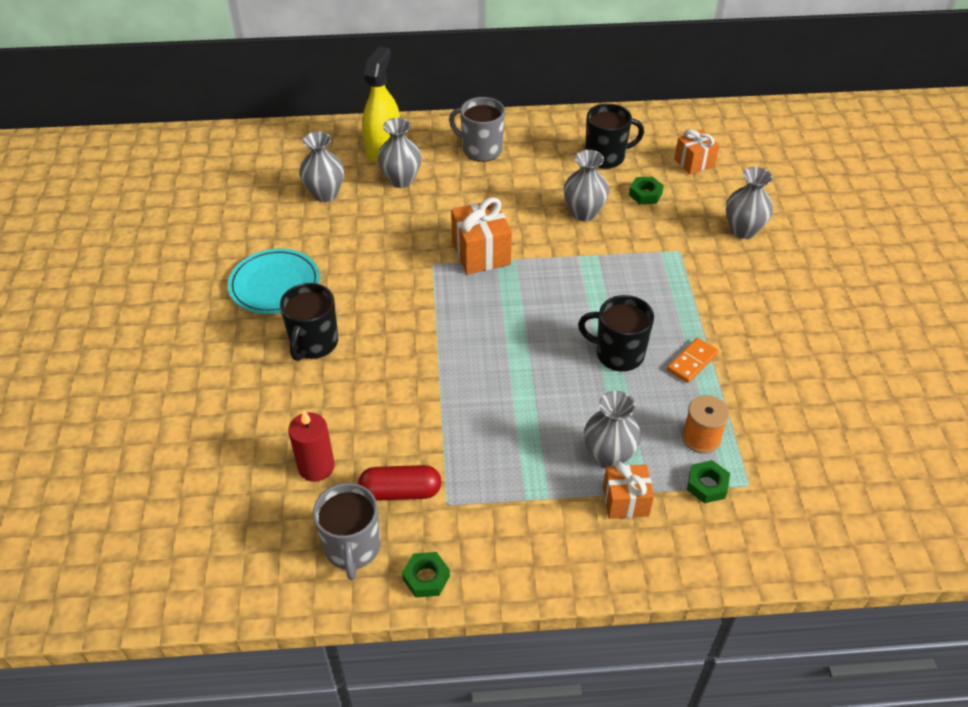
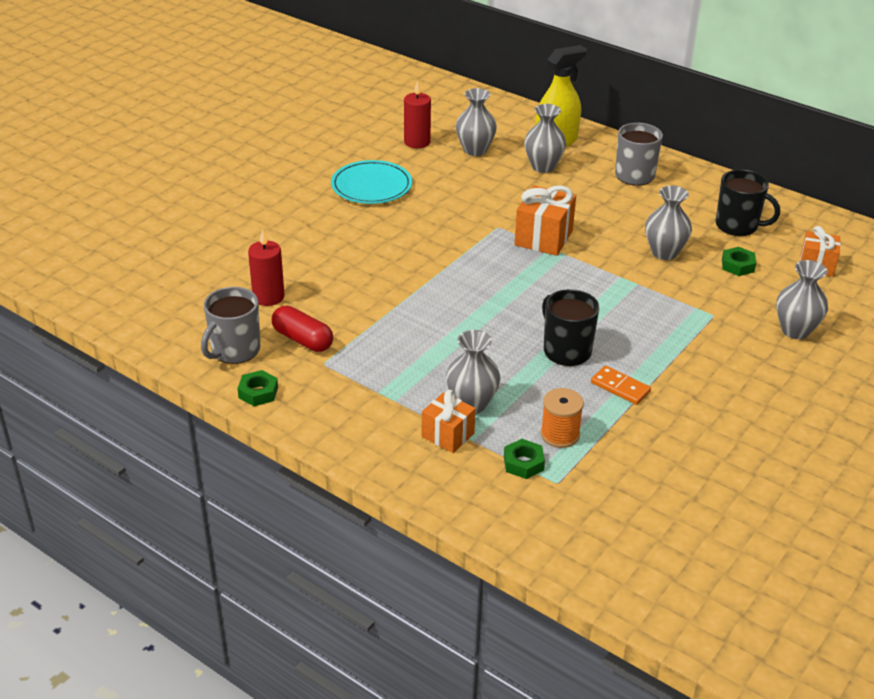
camera: 40 degrees right, 10 degrees down
black mug [280,283,338,361] -> none
orange domino [667,338,718,383] -> orange domino turned 45 degrees clockwise [591,366,651,405]
none -> red candle [404,80,431,148]

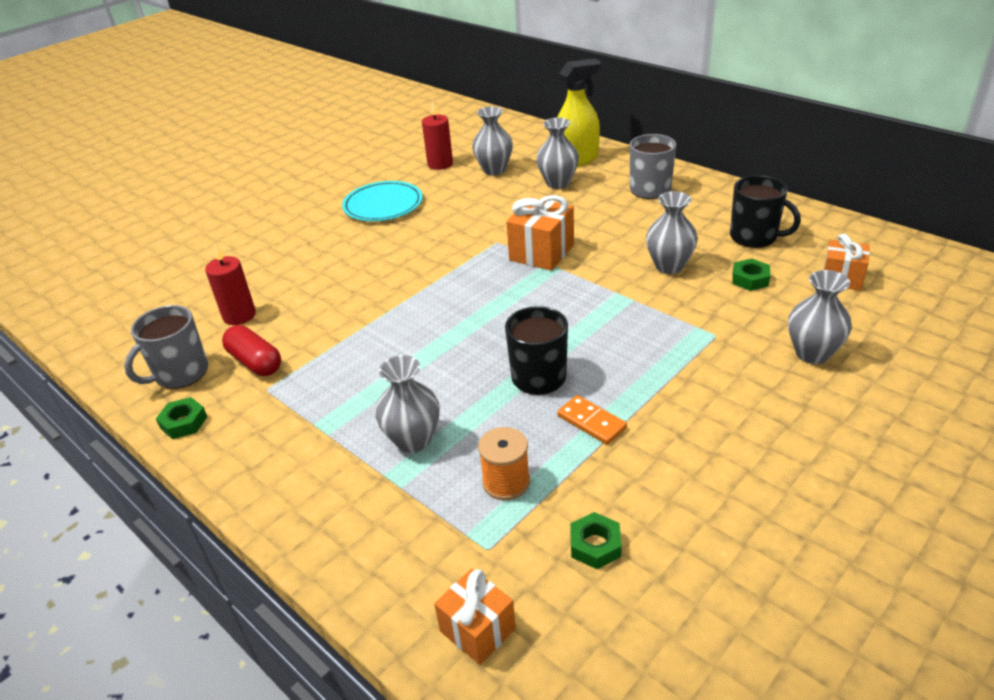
camera: 10 degrees right, 0 degrees up
orange gift [422,390,476,453] -> orange gift moved to [434,569,516,665]
green nut [504,439,545,479] -> green nut moved to [570,512,622,569]

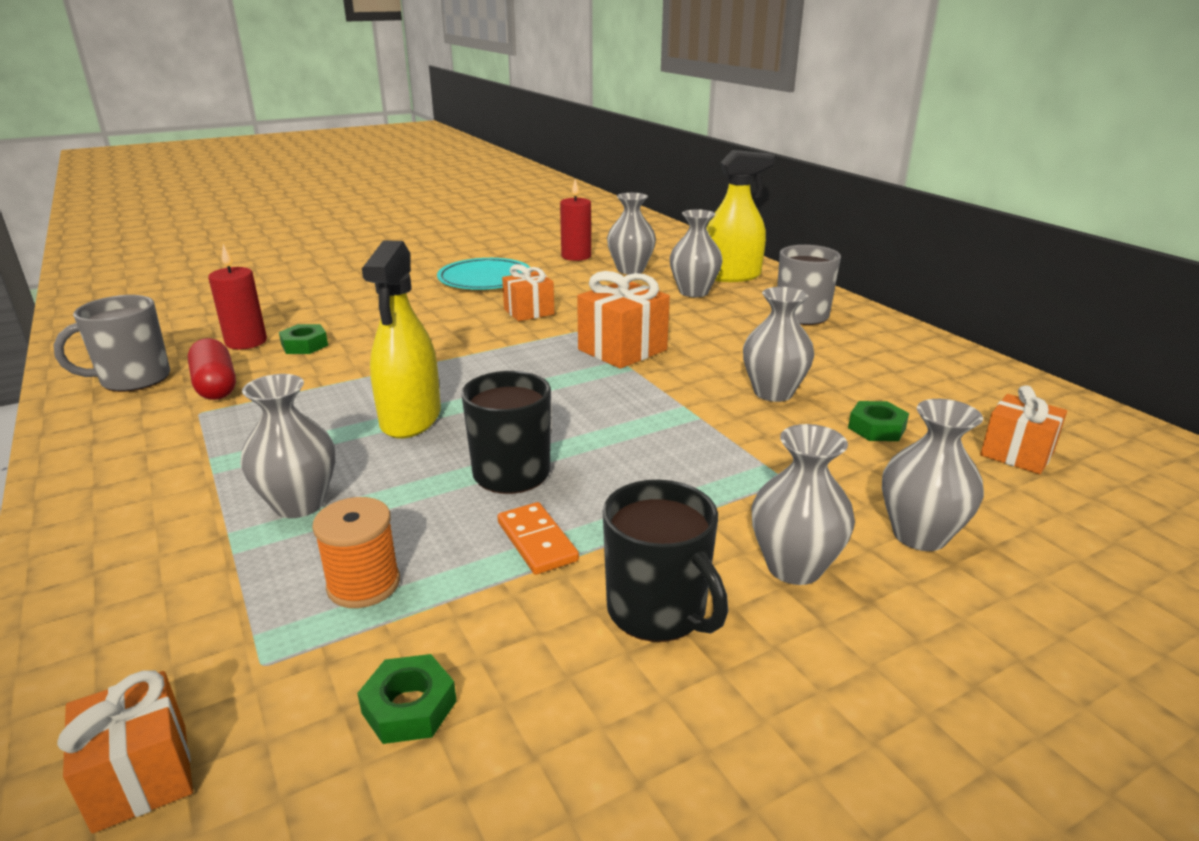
camera: 15 degrees right, 10 degrees down
green nut [156,397,207,439] -> green nut moved to [279,324,328,354]
black mug [730,175,801,248] -> black mug moved to [603,480,728,642]
none -> yellow spray bottle [362,240,441,439]
none -> orange gift [502,264,554,321]
none -> grey vase [751,424,855,585]

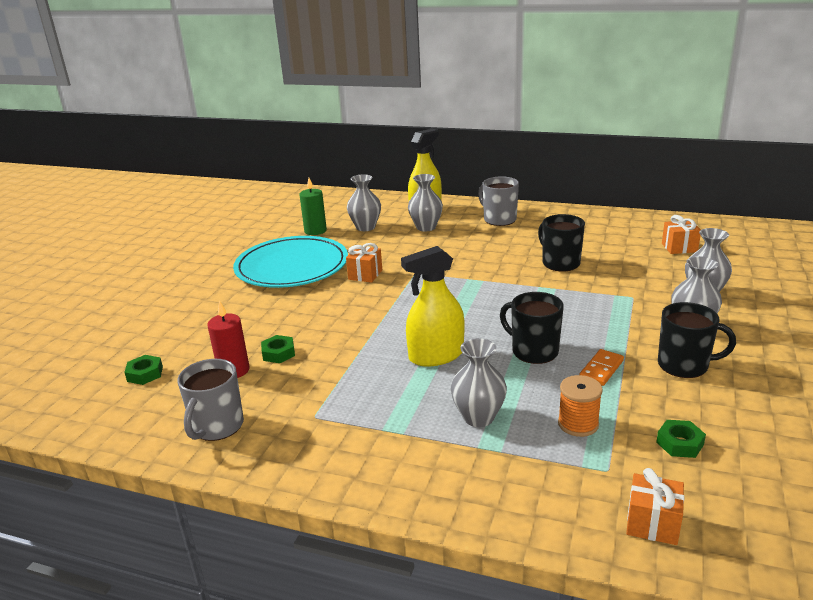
camera: 40 degrees left, 0 degrees up
red capsule [188,338,236,400] -> none
yellow spray bottle [362,240,441,439] -> yellow spray bottle turned 105 degrees clockwise [401,246,464,367]
turquoise plate [437,258,530,290] -> turquoise plate [233,236,348,288], size x1.58
orange domino [497,502,579,575] -> orange domino turned 75 degrees counterclockwise [579,349,624,386]
red candle [560,179,591,261] -> green candle [299,178,327,235]
orange gift [577,271,670,369] -> none
grey vase [743,287,814,402] -> black mug [538,214,585,271]
green nut [848,401,909,441] -> green nut moved to [124,355,163,385]

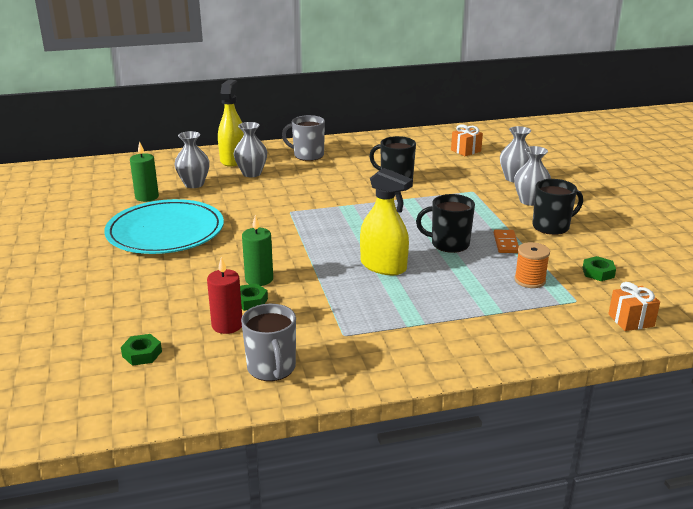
camera: 35 degrees left, 0 degrees up
orange gift [346,243,382,283] -> none
yellow spray bottle [401,246,464,367] -> yellow spray bottle turned 90 degrees counterclockwise [360,168,413,275]
grey vase [451,338,507,427] -> none
none -> green candle [242,215,273,286]

